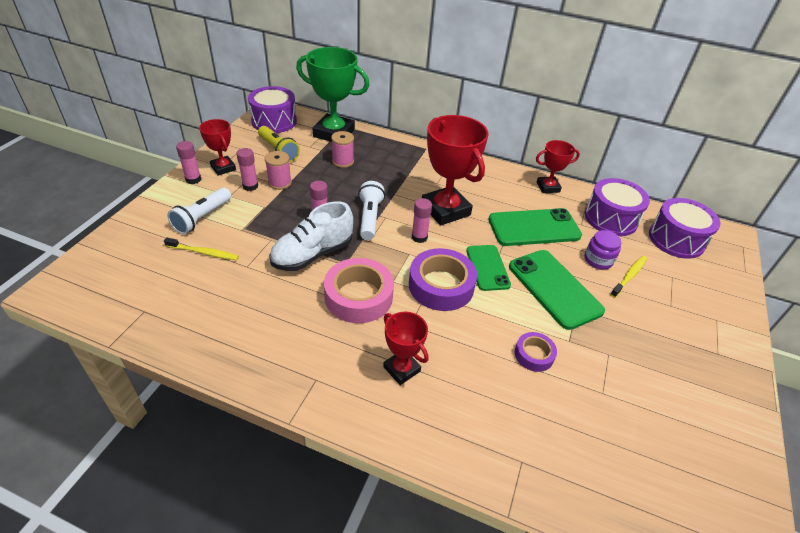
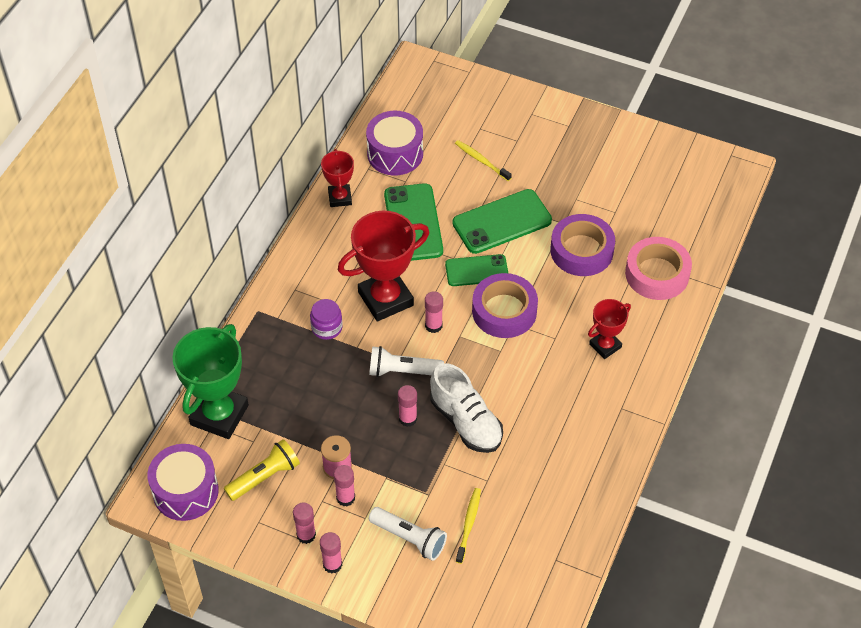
camera: 85 degrees left, 10 degrees up
red trophy [199,119,236,176] -> pink glue stick [293,503,316,544]
pink tape [324,258,394,323] -> pink tape moved to [625,237,692,300]
pink spool [331,131,354,168] -> none
purple tape [515,332,557,372] -> purple tape [550,214,615,276], size x1.87
purple jar [584,230,622,269] -> purple jar moved to [310,299,343,340]
purple drum [649,198,720,259] -> none

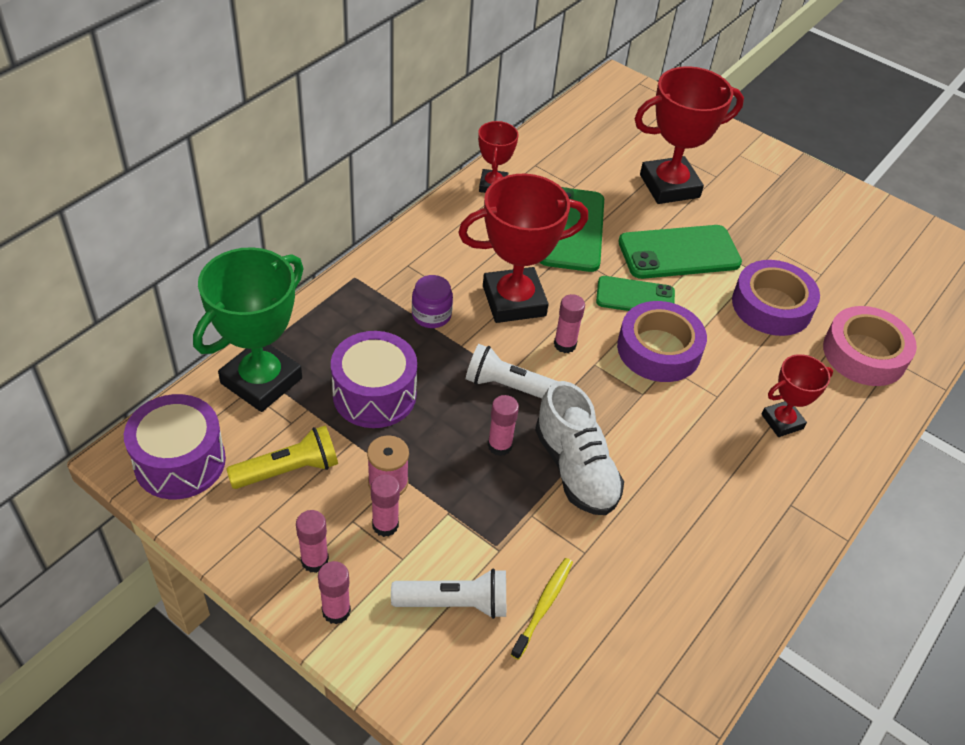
camera: 10 degrees right, 5 degrees down
purple drum [366,111,423,175] -> purple drum moved to [331,331,417,428]
white flashlight [369,507,447,561] -> white flashlight turned 45 degrees counterclockwise [391,569,506,619]
yellow toothbrush [455,140,512,181] -> red trophy [634,66,744,204]

